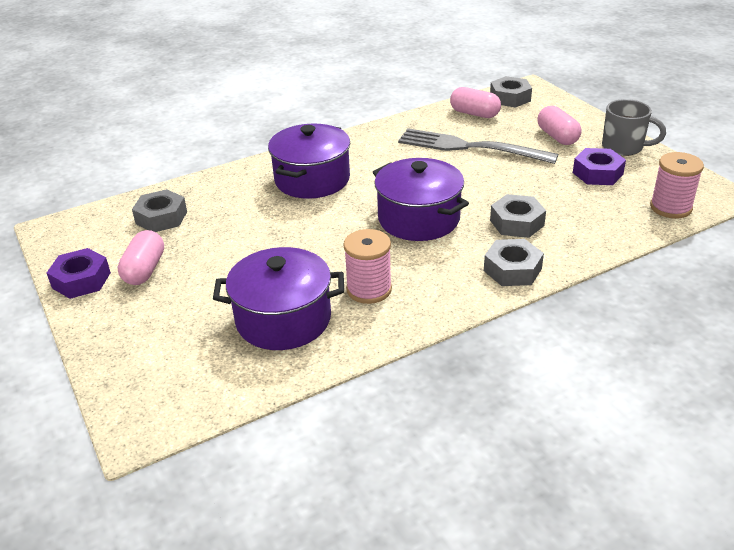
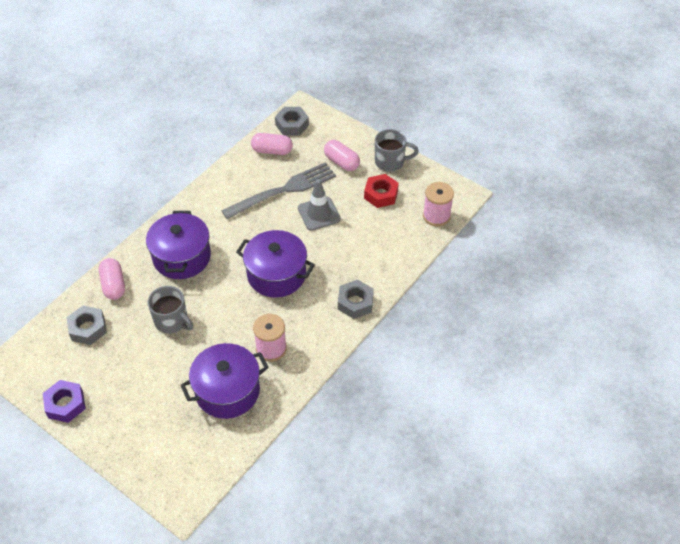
camera: 25 degrees left, 15 degrees up
pink capsule [118,230,164,285] -> pink capsule moved to [99,258,125,300]
grey fork [398,128,558,164] -> grey fork turned 150 degrees clockwise [221,162,336,219]
grey nut [490,194,546,238] -> none
purple nut [573,148,626,185] -> red nut [364,174,399,208]
none -> grey mug [148,286,193,334]
none -> grey traffic cone [298,179,341,231]

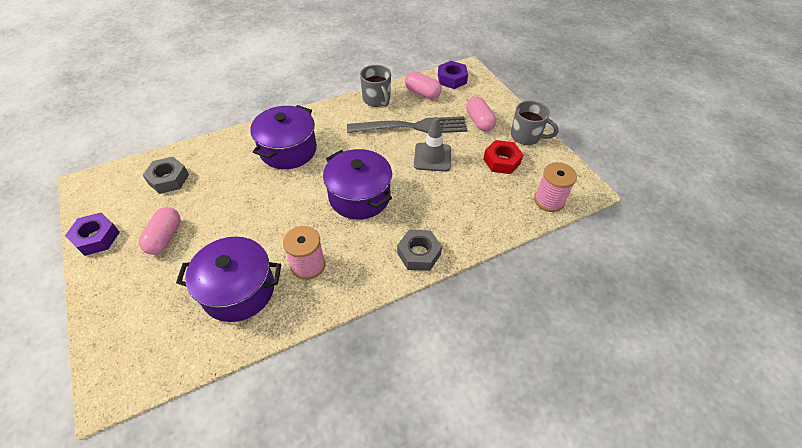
camera: 25 degrees right, 0 degrees up
pink capsule [99,258,125,300] -> pink capsule moved to [139,207,181,255]
grey mug [148,286,193,334] -> grey mug moved to [360,65,391,107]
grey nut [275,107,309,136] -> purple nut [438,61,468,89]

